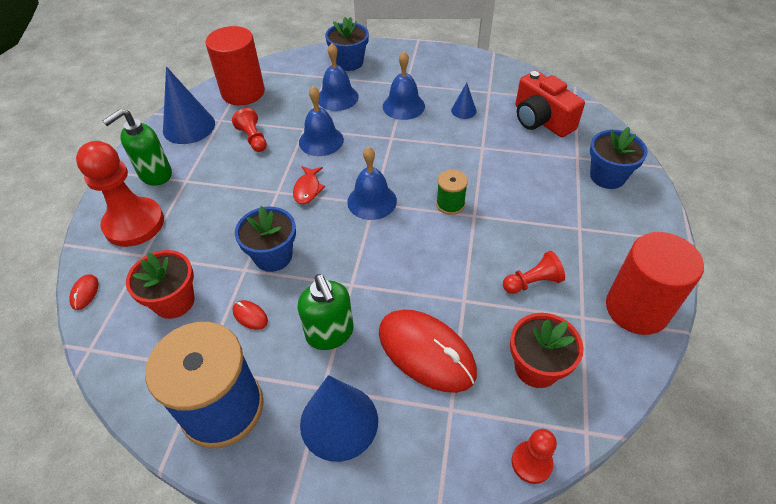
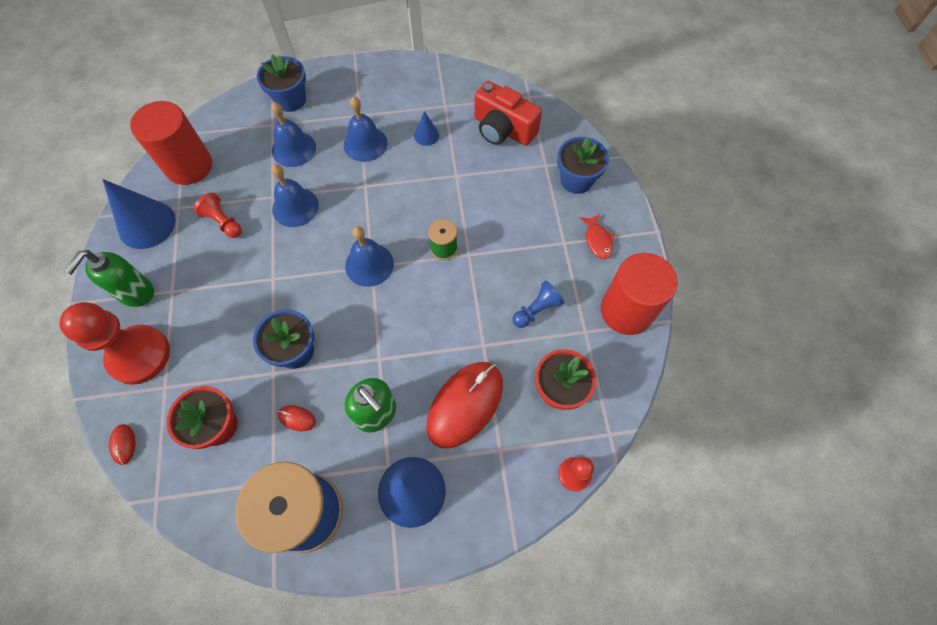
camera: 20 degrees left, 15 degrees up
red fish [293,166,325,204] -> red fish moved to [579,213,615,259]
red mouse [379,310,477,393] -> red mouse turned 75 degrees counterclockwise [426,362,503,448]
red pawn [503,251,565,294] -> blue pawn [513,281,564,328]

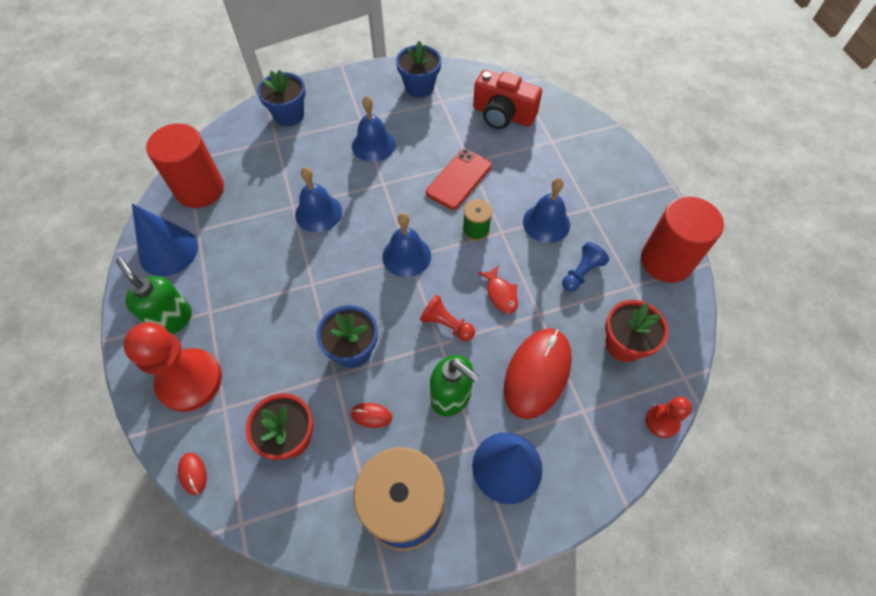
camera: 10 degrees left, 5 degrees down
green soap dispenser [65,250,154,307] -> green soap dispenser turned 120 degrees clockwise [116,257,192,334]
red pawn [194,193,242,238] -> red pawn moved to [420,295,475,341]
blue bell [271,102,316,167] -> blue bell moved to [523,178,570,243]
blue cone [414,111,439,146] -> none
blue flower pot [557,137,609,194] -> blue flower pot moved to [396,41,442,98]
red fish [579,213,615,259] -> red fish moved to [478,266,518,314]
none -> red phone [426,149,492,210]

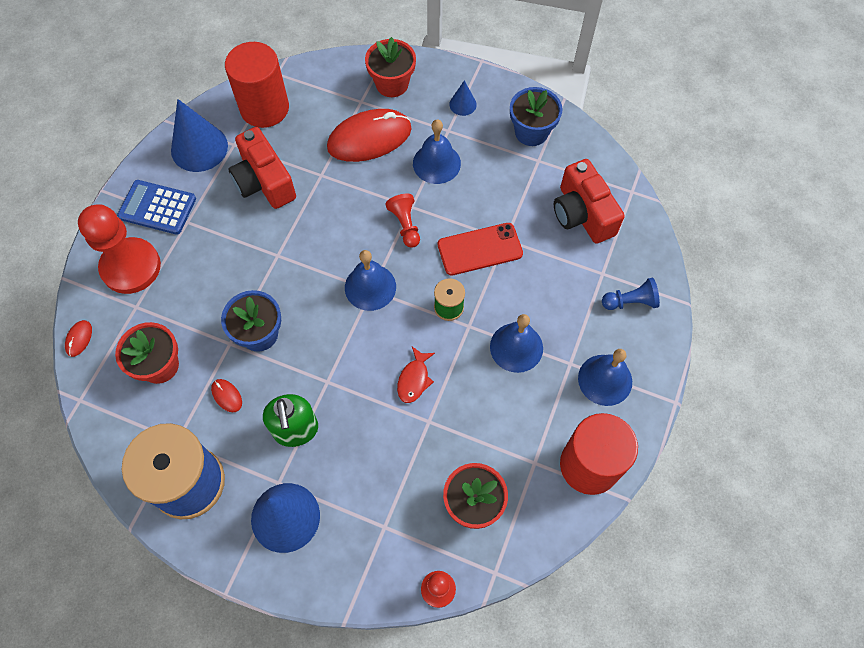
camera: 40 degrees right, 5 degrees up
green soap dispenser [116,257,192,334] -> blue calculator [117,180,196,235]
blue flower pot [257,70,306,126] -> red flower pot [365,37,416,97]
blue bell [295,167,342,232] -> blue bell moved to [578,349,632,406]
red pawn [420,295,475,341] -> red pawn moved to [385,194,420,248]
red mouse [504,328,572,419] -> red mouse moved to [327,109,412,162]
blue pawn [562,242,609,292] -> blue pawn moved to [602,278,660,310]
none -> red camera [228,127,296,209]
none -> blue cone [449,80,477,116]

